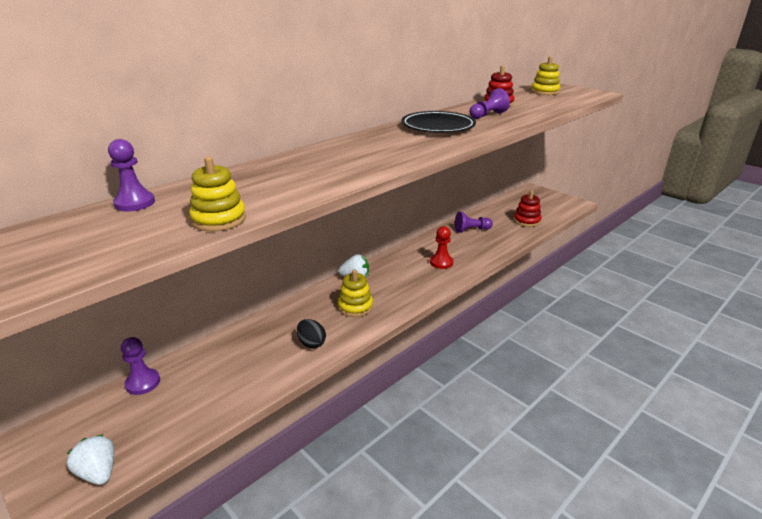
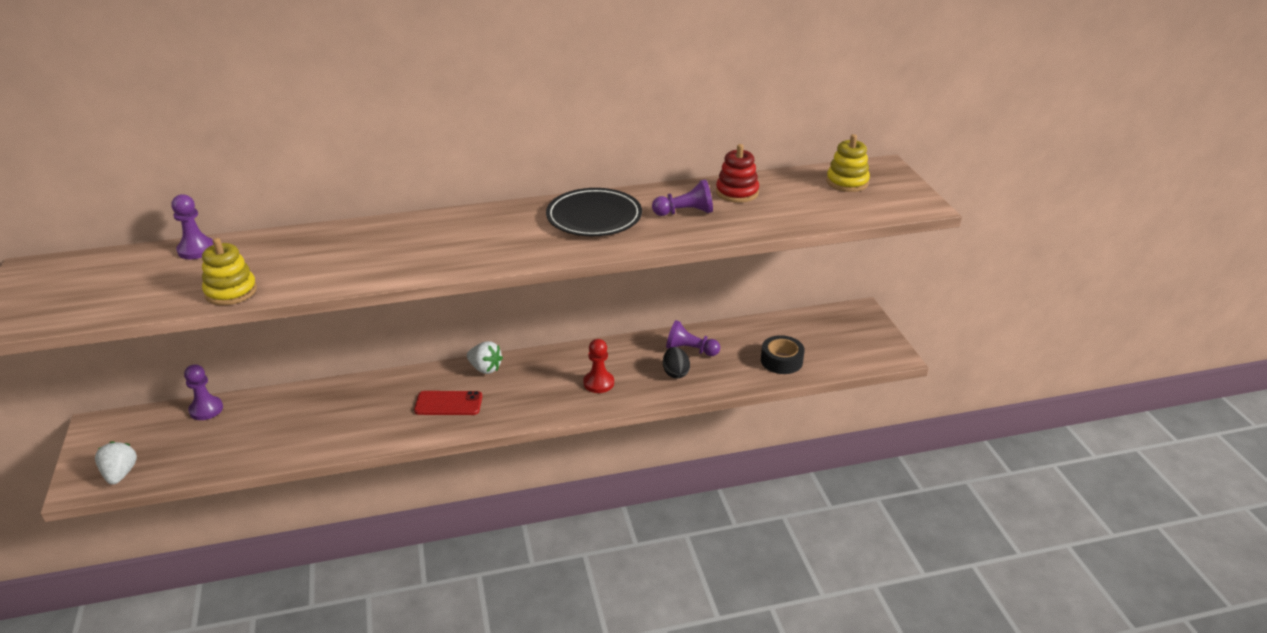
camera: 30 degrees right, 5 degrees up
black egg [297,319,326,348] -> black egg moved to [663,347,690,378]
yellow stacking toy [338,270,373,317] -> red phone [414,391,482,415]
red stacking toy [514,191,541,227] -> black tape [761,335,805,374]

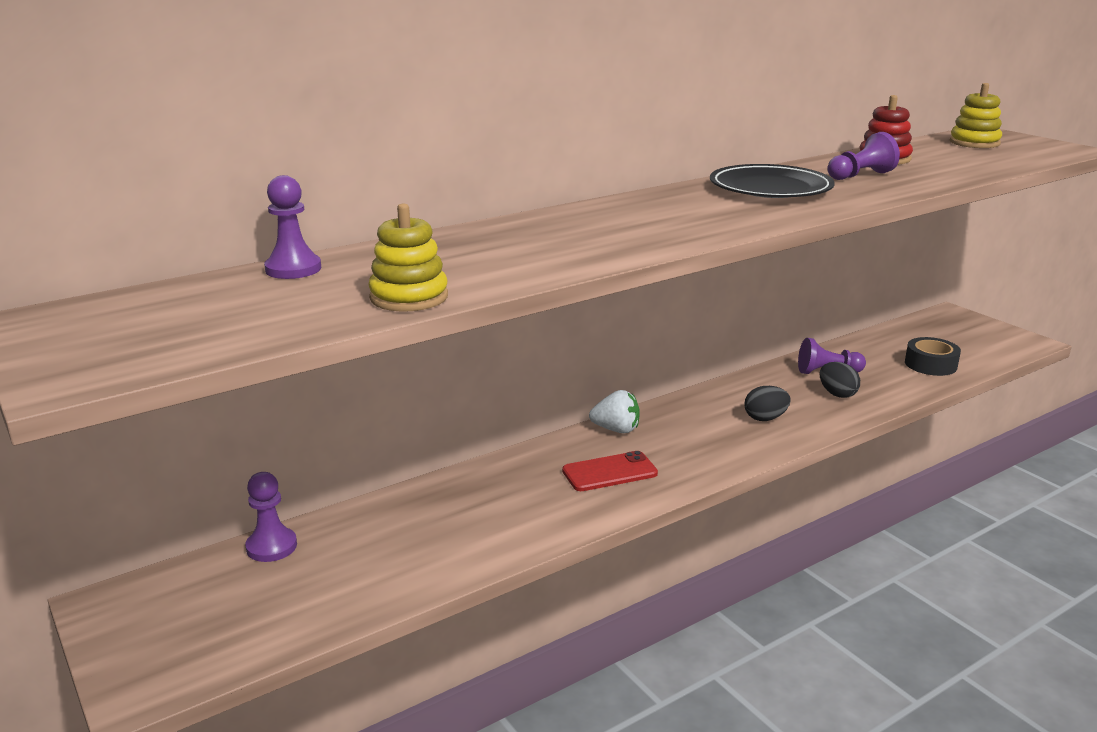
camera: 20 degrees left, 10 degrees down
white strawberry [95,441,137,485] -> none
red pawn [584,339,614,393] -> black egg [745,386,791,421]

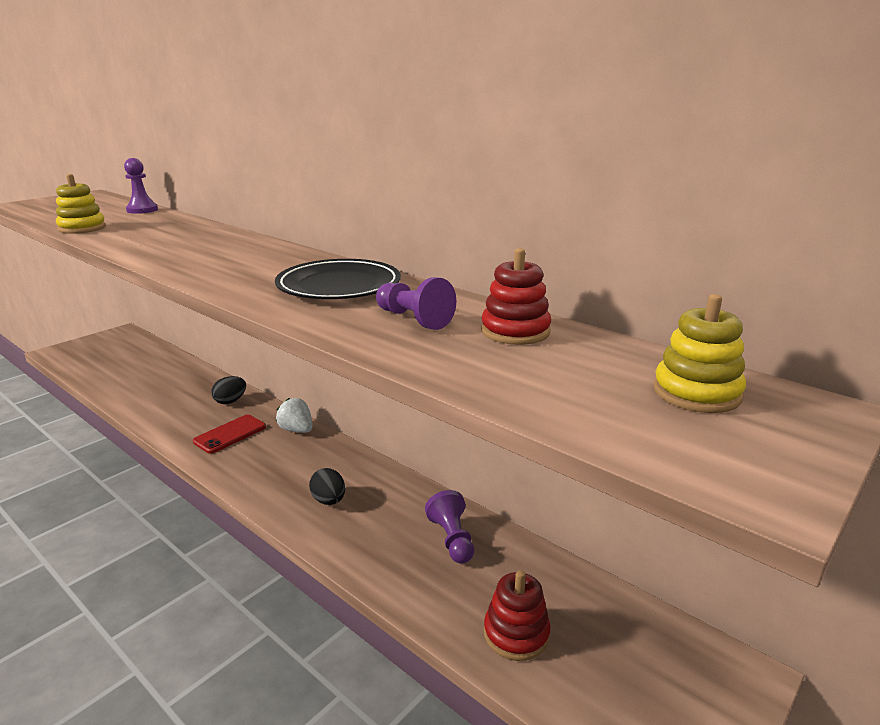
camera: 75 degrees right, 0 degrees up
purple pawn [245,472,297,562] -> none
red phone [562,451,658,491] -> red phone turned 75 degrees clockwise [193,415,266,454]
white strawberry [589,390,640,433] -> white strawberry turned 135 degrees clockwise [276,398,313,433]
black egg [820,362,860,398] -> black egg moved to [211,376,246,404]
black tape [905,337,961,376] -> red stacking toy [484,570,551,661]

